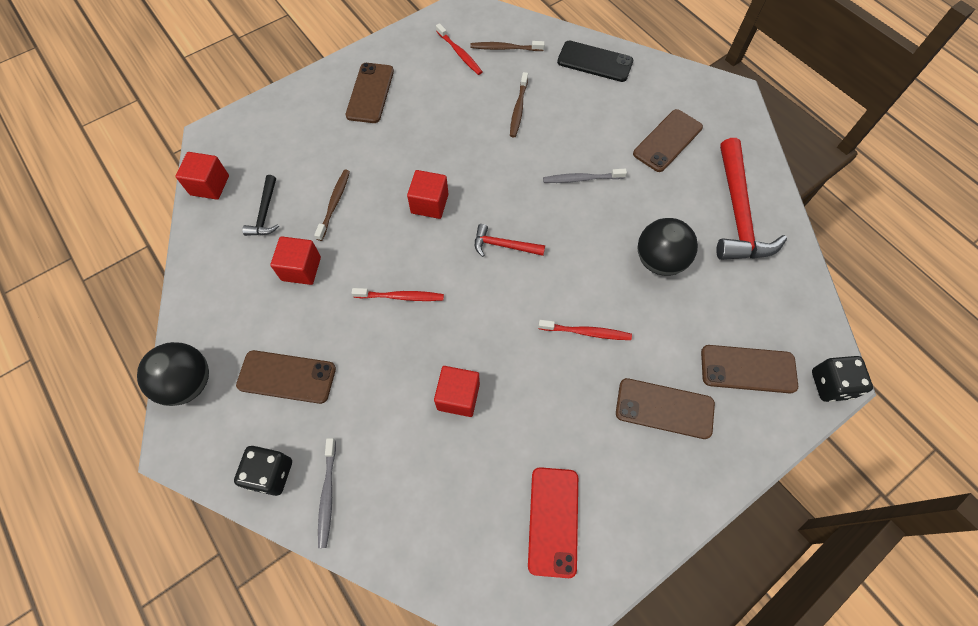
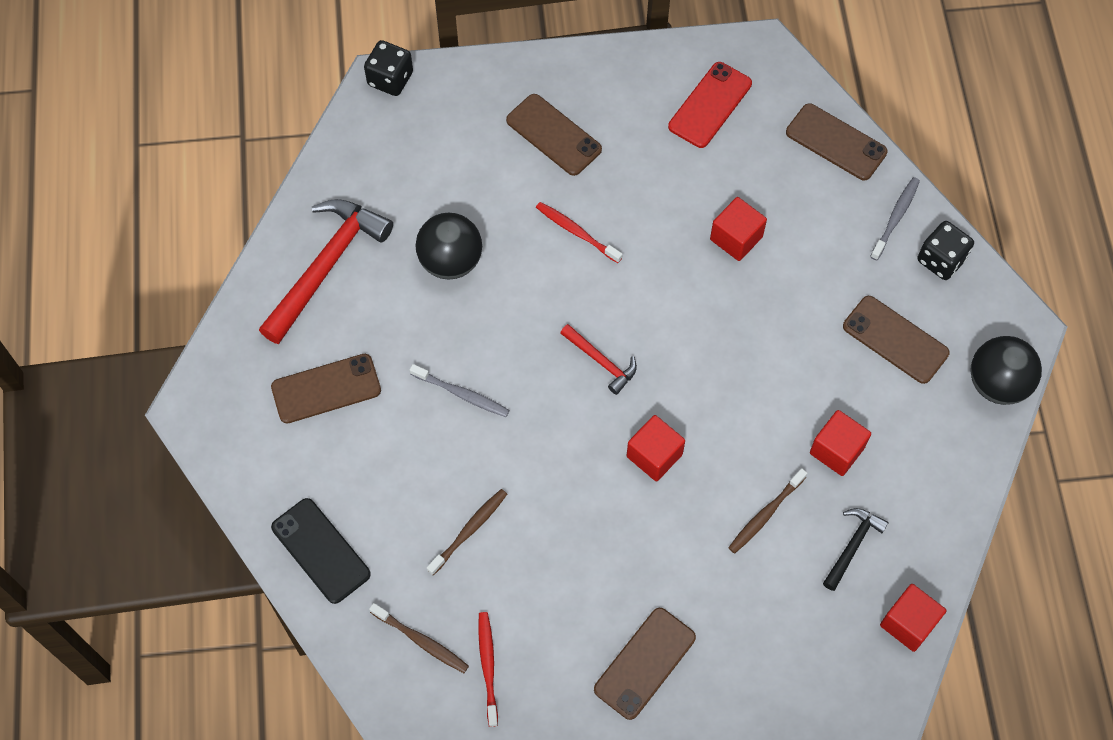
camera: 150 degrees left, 0 degrees up
red toothbrush [352,288,444,301] -> none
brown phone [701,345,798,394] -> brown phone moved to [786,103,888,180]

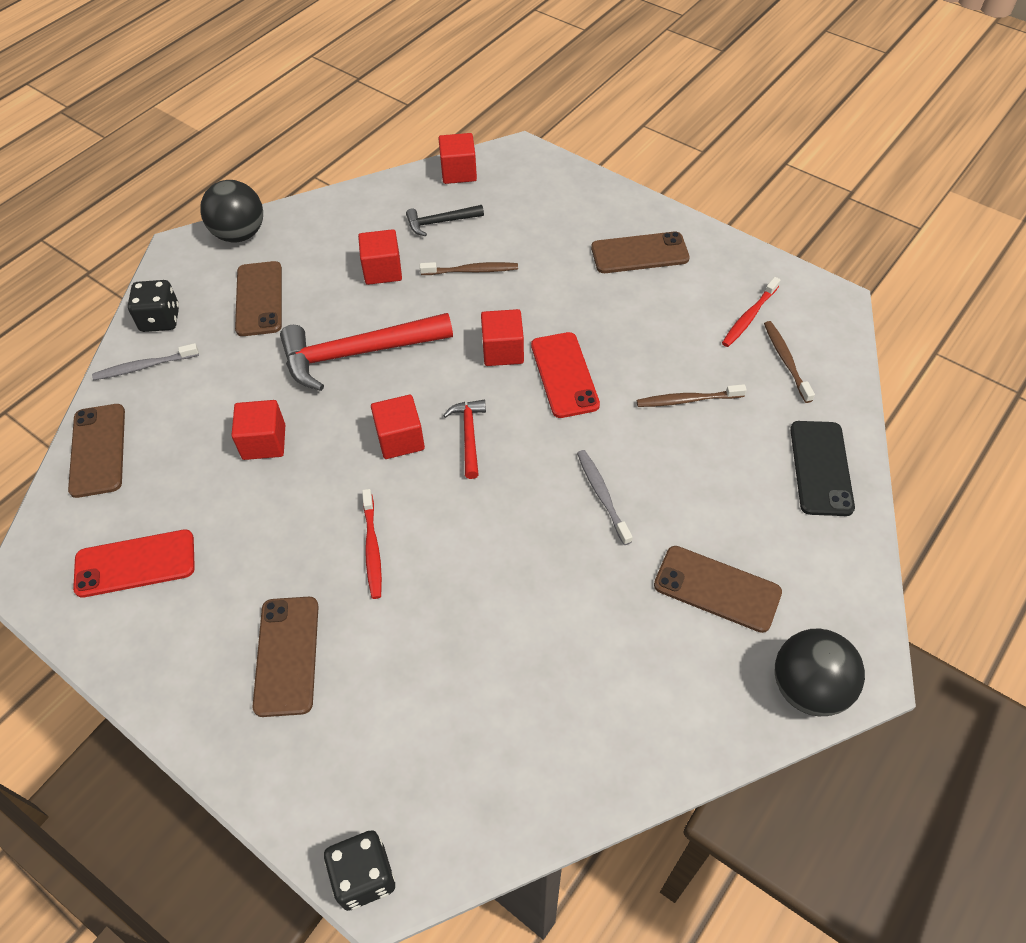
camera: 135 degrees left, 10 degrees down
red hammer [259,199,393,344] -> red hammer moved to [280,313,453,391]
black ball [415,213,482,280] -> black ball moved to [774,629,865,716]
none -> red cube [371,395,425,459]
none -> red phone [531,332,600,418]

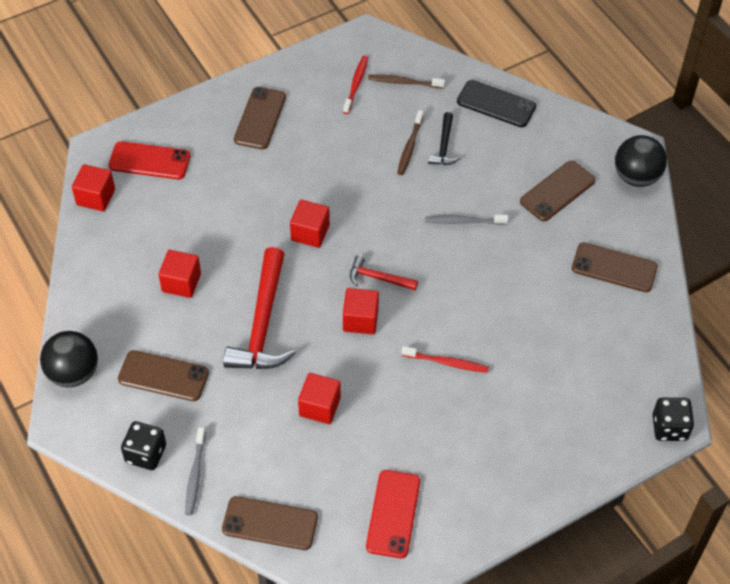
camera: 70 degrees left, 0 degrees up
brown phone [252,597,319,717] -> brown phone moved to [572,242,658,292]
black hammer [406,205,484,236] -> black hammer moved to [428,112,460,165]
brown toothbrush [420,262,518,275] -> none
red phone [531,332,600,418] -> red phone moved to [109,141,191,179]
red toothbrush [722,277,781,347] -> red toothbrush turned 135 degrees counterclockwise [343,56,368,114]

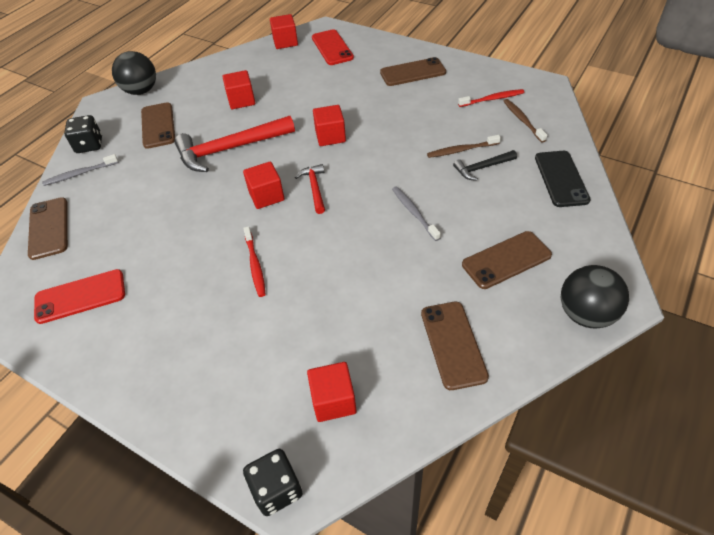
camera: 65 degrees right, 5 degrees down
red cube [298,373,341,424] -> red cube moved to [307,362,357,422]
brown phone [520,160,595,221] -> brown phone turned 45 degrees counterclockwise [462,231,552,289]

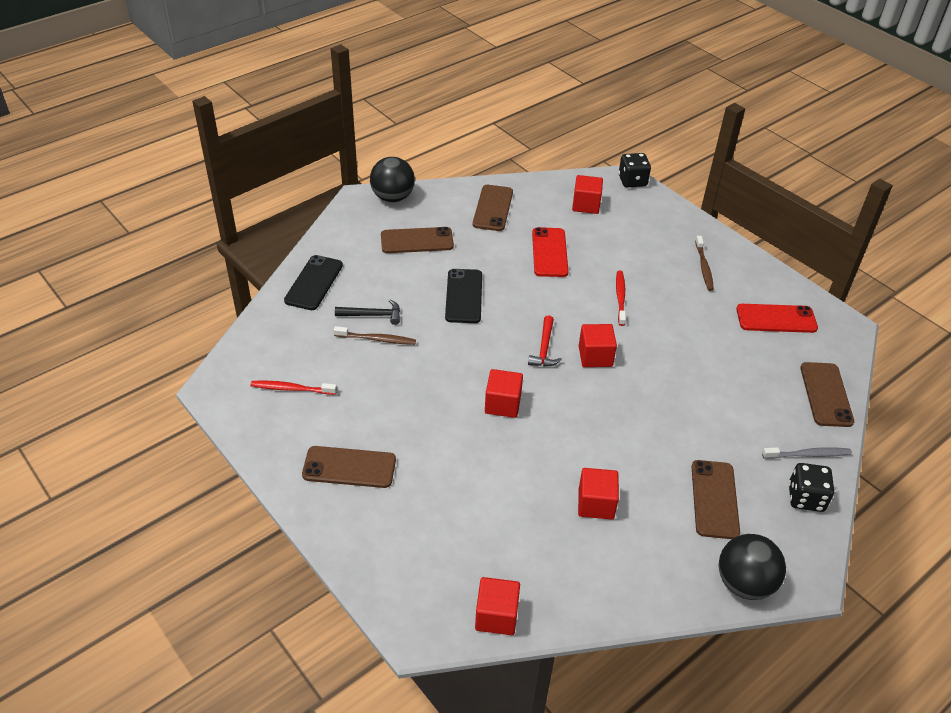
camera: 165 degrees left, 5 degrees down
red hammer [174,116,295,172] -> none
red phone [312,29,354,65] -> red phone moved to [532,227,569,277]
grey toothbrush [392,186,441,241] -> black phone [445,269,482,323]
brown toothbrush [504,99,547,143] -> brown toothbrush moved to [695,236,714,291]

